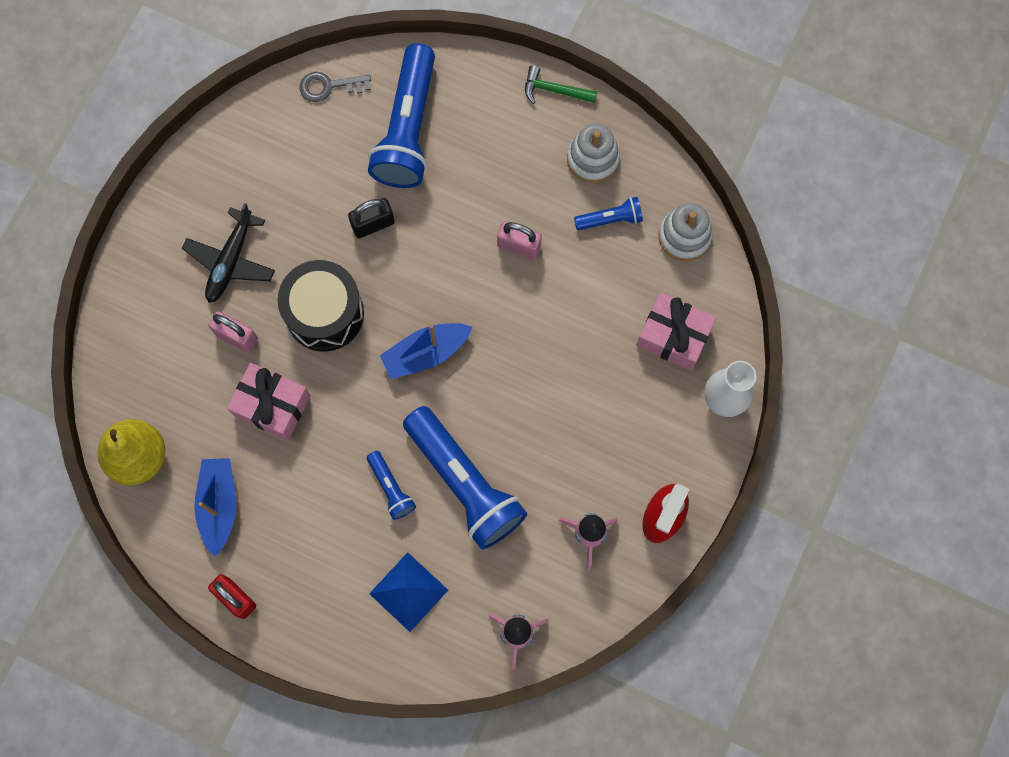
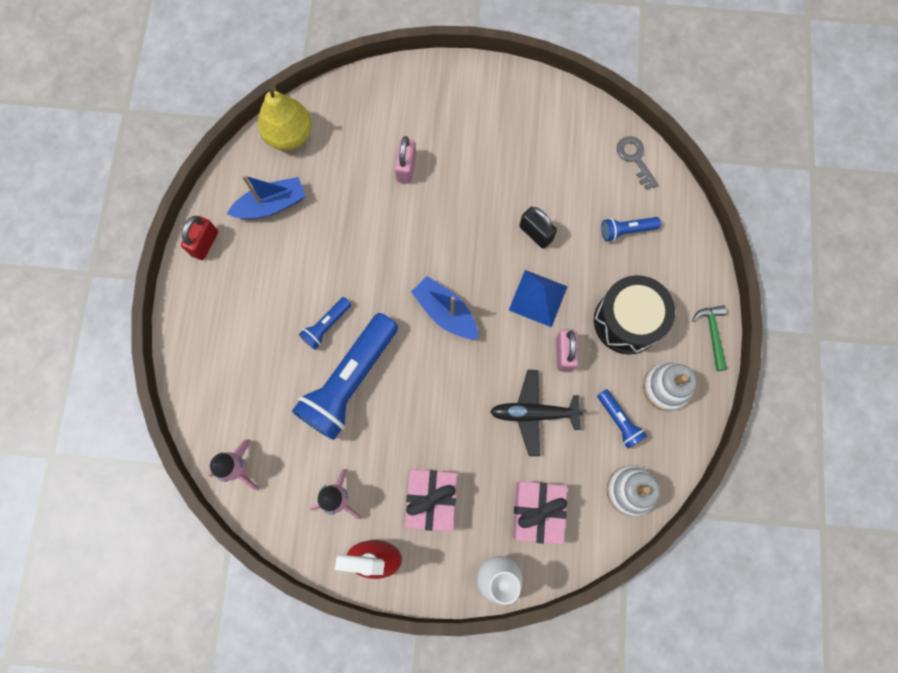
camera: 70 degrees right, 0 degrees up
black plane [182,203,275,303] -> black plane moved to [490,370,587,456]
pink gift [227,363,311,440] -> pink gift moved to [405,469,457,532]
black drum [278,260,364,352] -> black drum moved to [594,275,675,355]
blue flashlight [368,43,435,188] -> blue flashlight [601,217,661,242], size x0.46
blue pyramid [369,552,448,632] -> blue pyramid moved to [509,270,568,327]

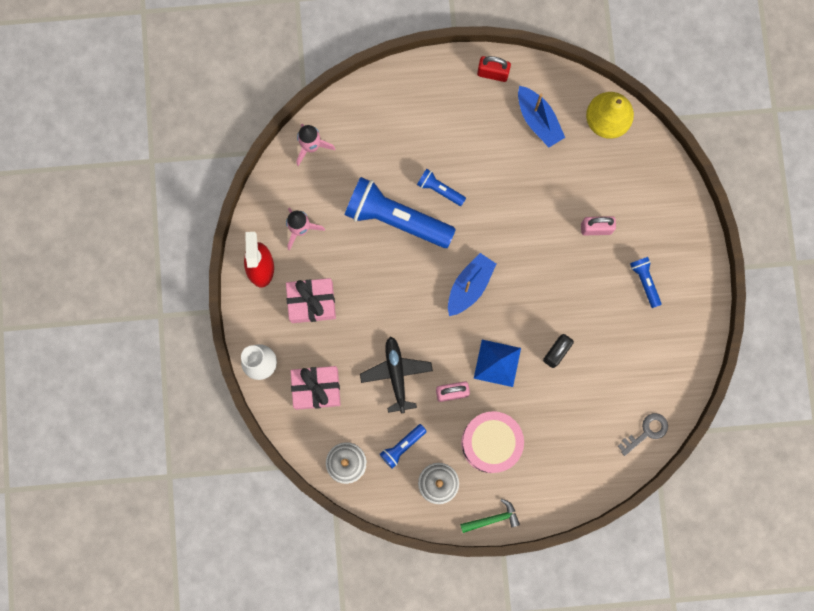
camera: 80 degrees right, 5 degrees up
black drum [594,275,675,355] -> pink drum [461,411,524,473]
blue flashlight [601,217,661,242] -> blue flashlight moved to [630,257,662,308]

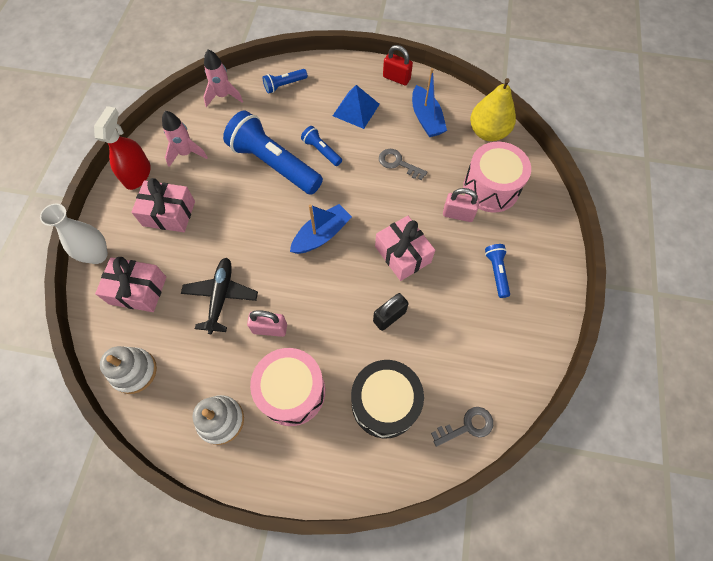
camera: 15 degrees right, 15 degrees down
blue flashlight [380,424,427,469] -> blue flashlight moved to [263,69,308,94]
green hammer [460,499,520,533] -> none
blue pyramid [474,340,521,387] -> blue pyramid moved to [333,85,380,129]
none -> black drum [351,360,424,438]
none -> pink gift [375,216,435,281]
none -> grey key [379,149,427,180]
none -> pink drum [463,142,531,212]

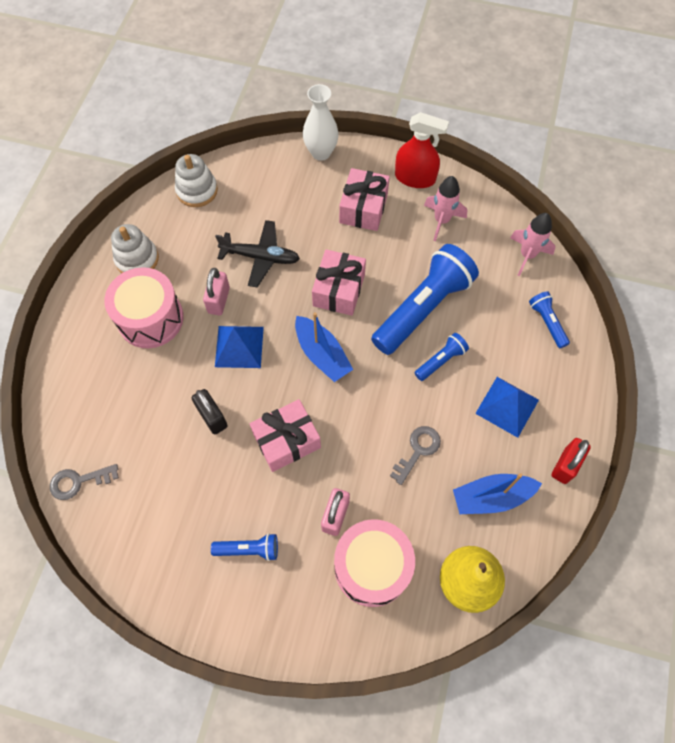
camera: 95 degrees right, 0 degrees up
pink gift [95,257,166,312] -> pink gift moved to [312,249,366,316]
black drum [351,360,424,438] -> none
grey key [431,407,493,447] -> grey key turned 90 degrees clockwise [50,464,119,500]
none -> blue pyramid [215,326,264,368]

